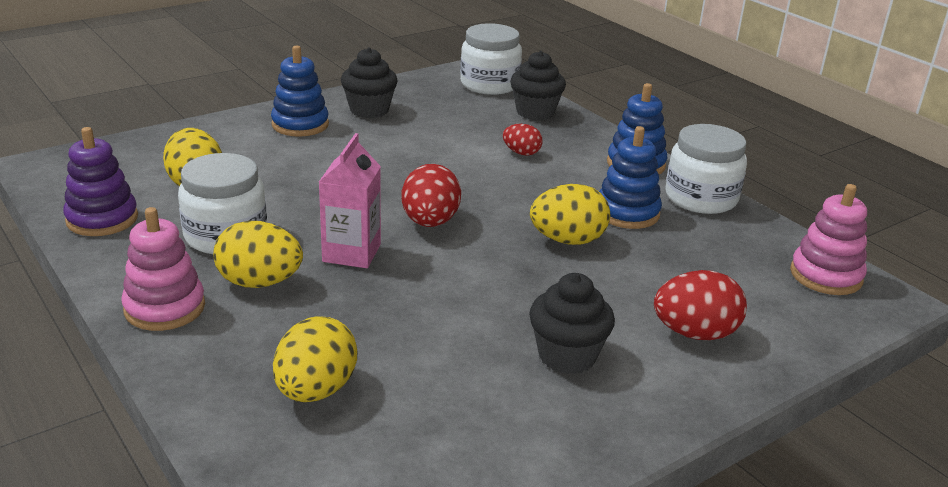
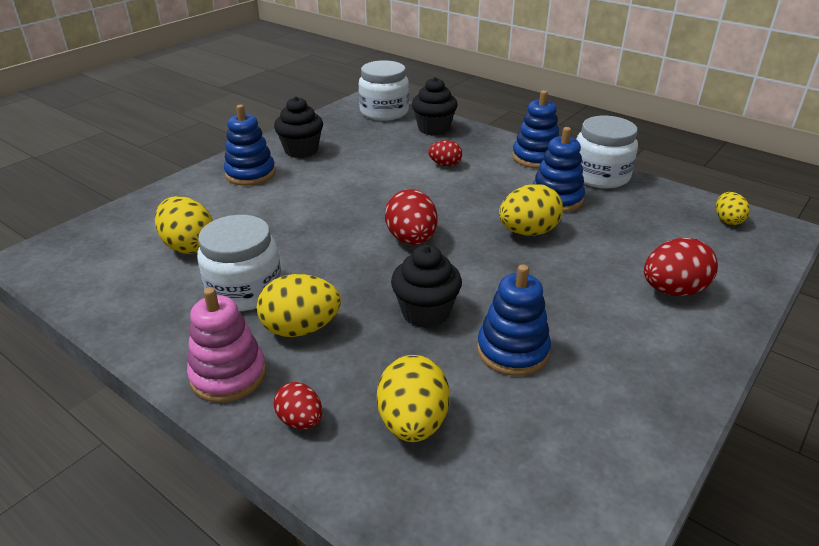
camera: 15 degrees left, 5 degrees up
purple stacking toy [63,127,138,236] -> none
pink carton [319,133,381,268] -> none
black cupcake [529,273,615,374] -> black cupcake moved to [391,245,462,328]
pink stacking toy [790,184,867,295] -> yellow egg [716,192,750,225]
none -> red egg [274,382,322,429]
none -> blue stacking toy [477,264,551,376]

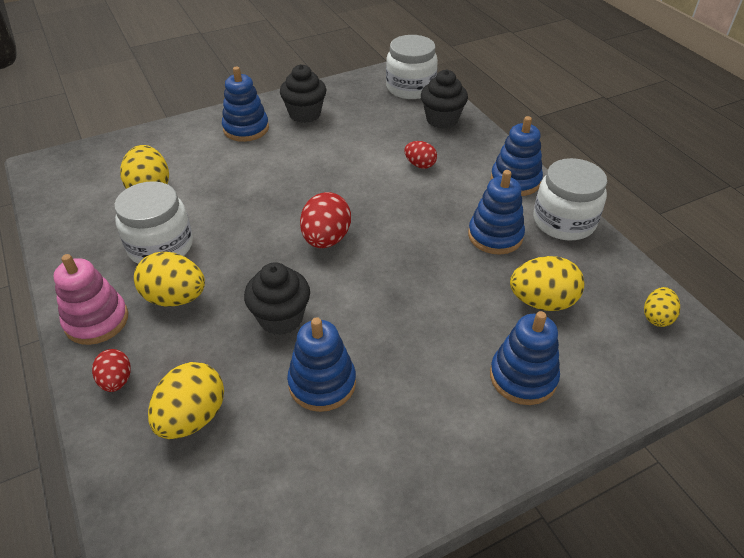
camera: 25 degrees right, 10 degrees up
yellow egg [499,184,563,236] -> yellow egg moved to [510,256,584,311]
red egg [644,238,718,296] -> blue stacking toy [490,311,560,405]

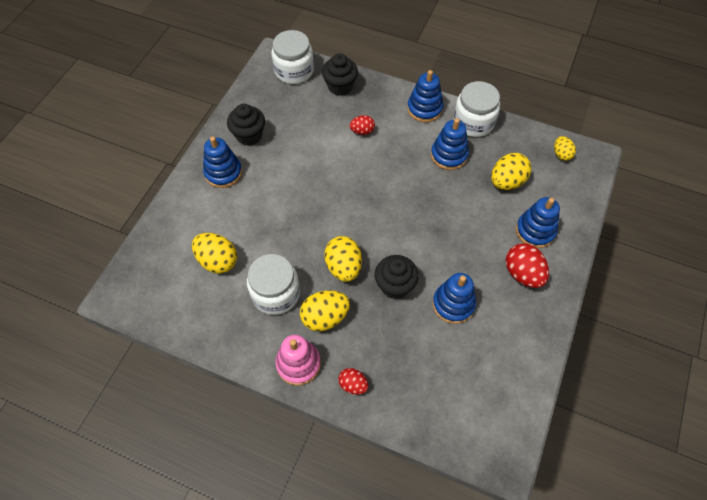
camera: 40 degrees left, 15 degrees up
yellow egg [148,362,224,439] -> yellow egg moved to [324,236,362,282]
red egg [300,192,351,248] -> red egg moved to [506,243,549,288]

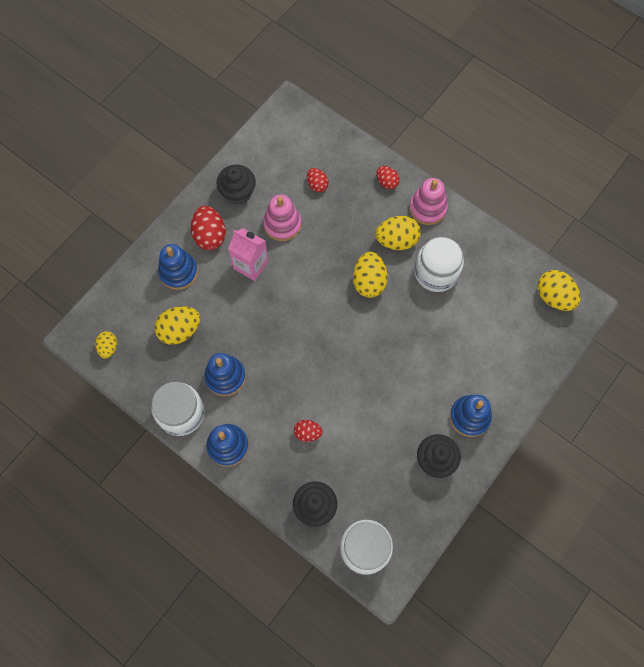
camera: 165 degrees left, 10 degrees up
yellow egg [192,233,237,274] -> yellow egg moved to [537,270,581,311]
black cupcake [375,255,419,299] -> black cupcake moved to [216,164,256,205]
blue stacking toy [433,273,476,324] -> pink stacking toy [263,195,301,241]
none -> pink carton [228,228,268,281]
none -> red egg [307,168,329,192]

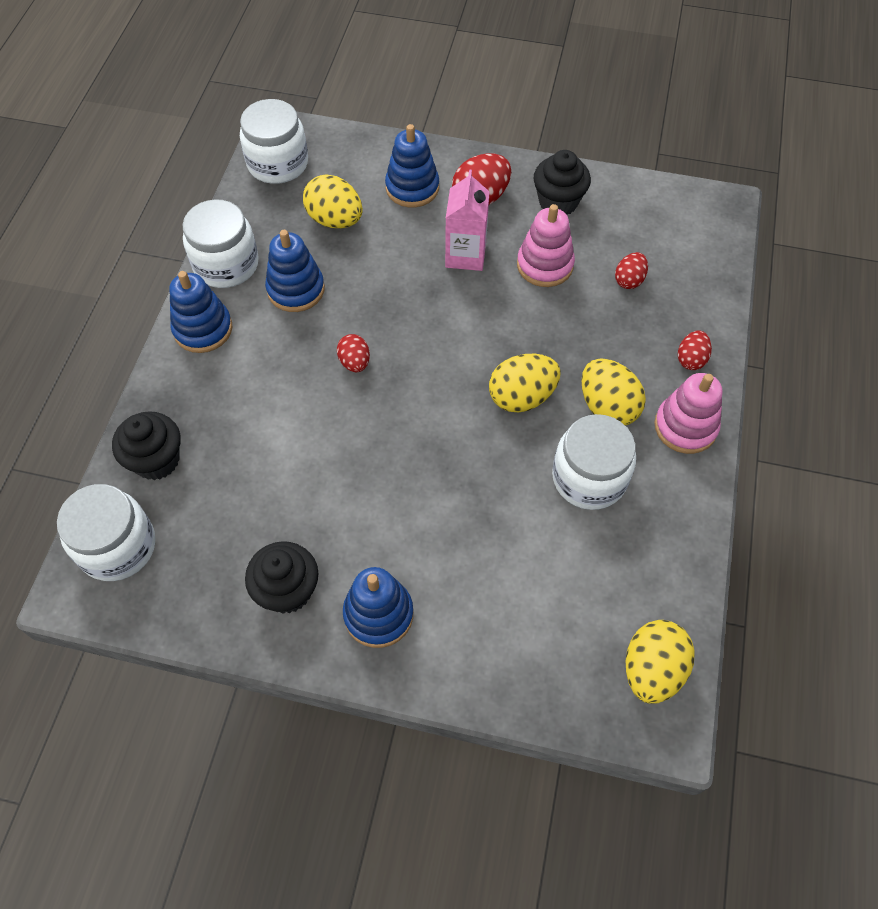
camera: 65 degrees right, 10 degrees down
yellow egg [95,331,117,359] -> white jar [240,99,308,184]
red egg [294,420,323,442] -> red egg moved to [337,334,370,372]

